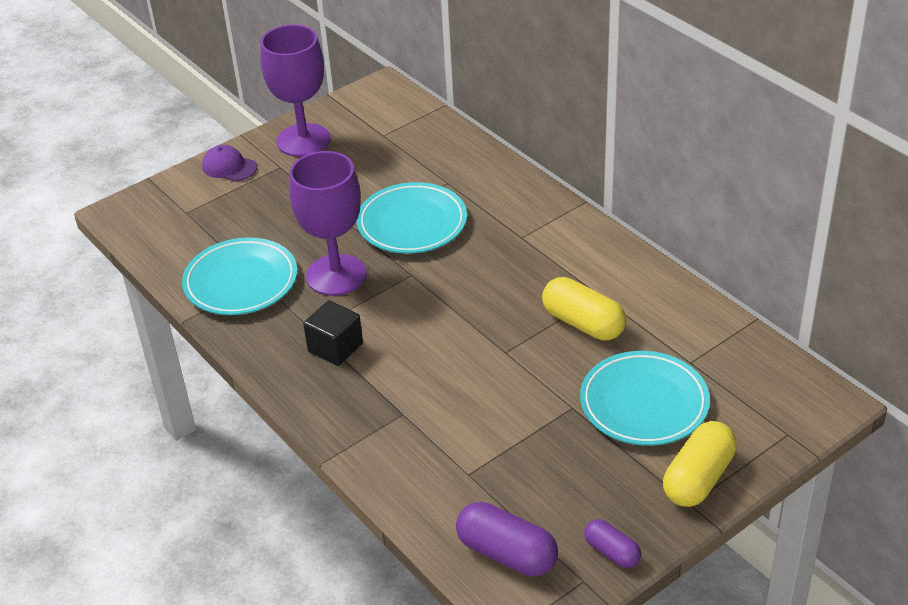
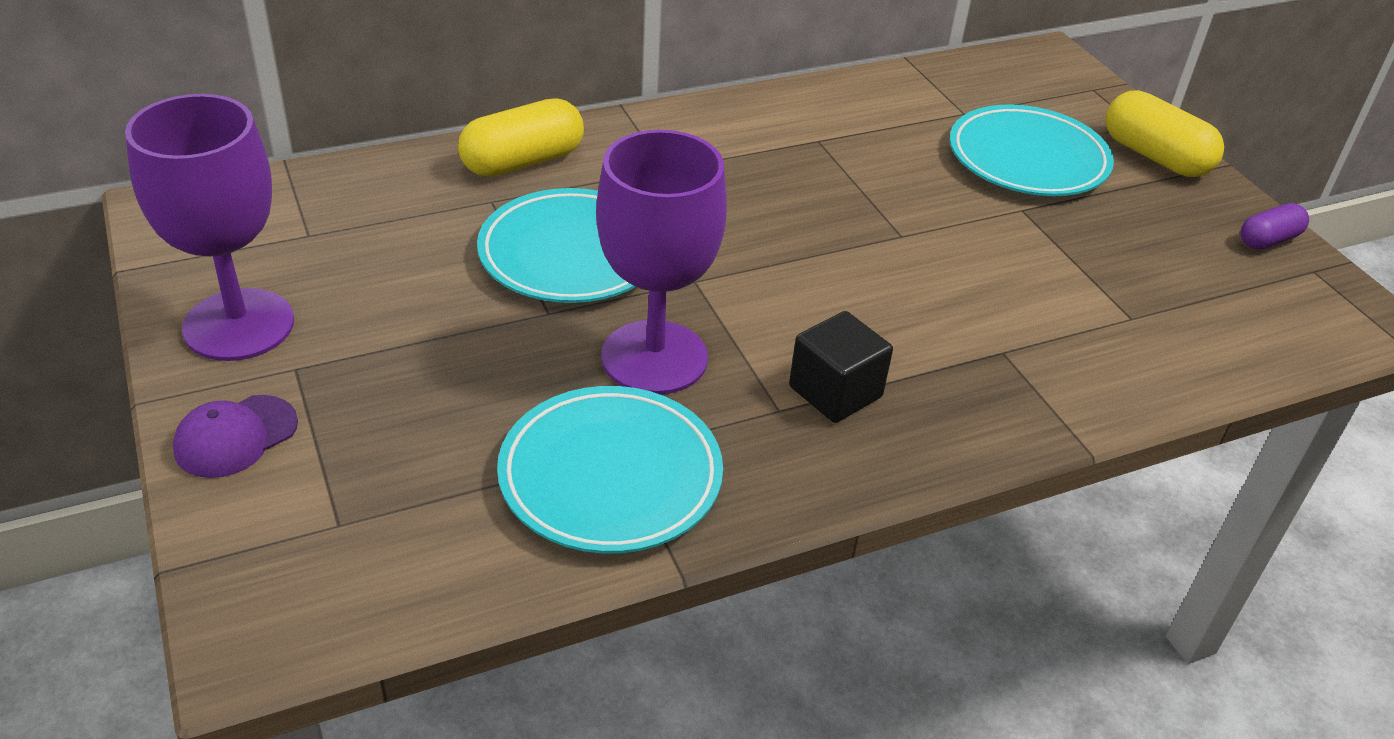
camera: 80 degrees left, 0 degrees up
purple capsule [456,502,558,576] -> none
yellow capsule [542,277,626,341] -> yellow capsule moved to [458,98,584,177]

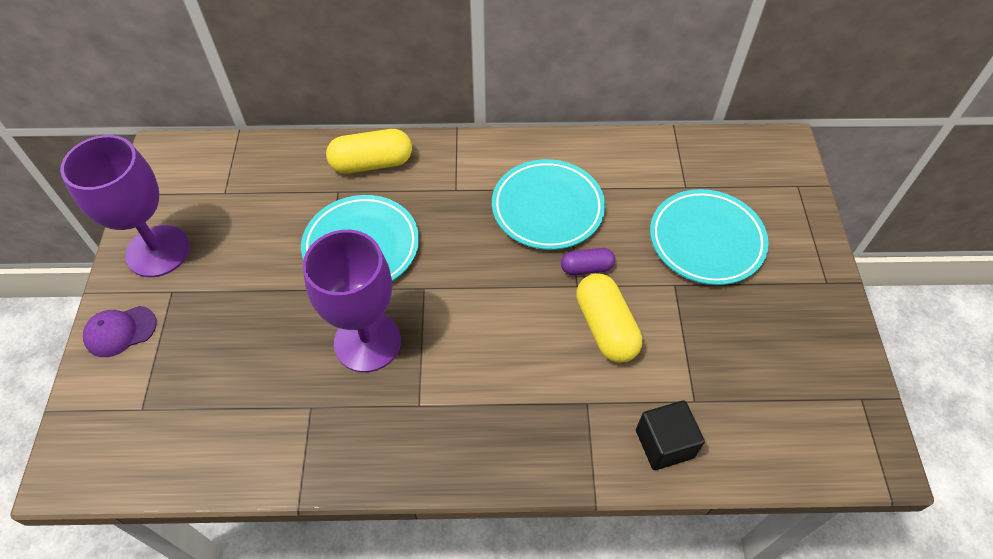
camera: 25 degrees right, 15 degrees up
turquoise plate [497,386,723,554] -> turquoise plate moved to [492,159,605,250]
black cube [789,311,893,423] -> black cube moved to [636,400,705,470]
yellow capsule [1105,90,1224,177] -> yellow capsule moved to [576,273,642,363]
purple capsule [1240,203,1309,250] -> purple capsule moved to [561,248,615,275]

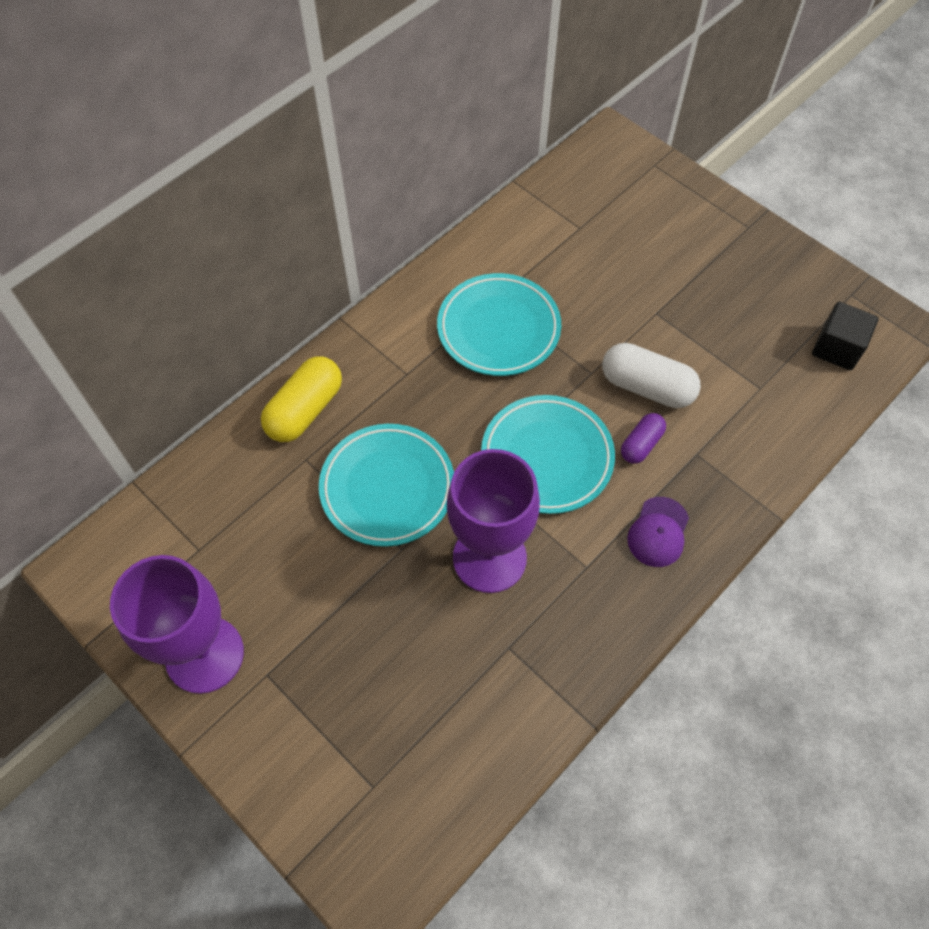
camera: 45 degrees left, 5 degrees up
purple cap [83,306,157,357] -> purple cap moved to [627,497,689,567]
purple capsule [561,248,615,275] -> purple capsule moved to [621,413,666,464]
yellow capsule [576,273,642,363] -> white capsule [602,343,701,408]
black cube [636,400,705,470] -> black cube moved to [812,302,879,370]
turquoise plate [650,189,769,285] -> turquoise plate moved to [481,395,615,514]

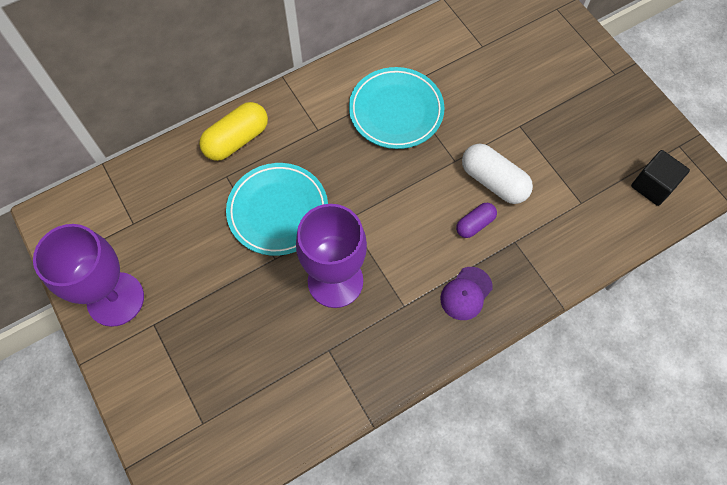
camera: 15 degrees right, 5 degrees up
turquoise plate [481,395,615,514] -> none

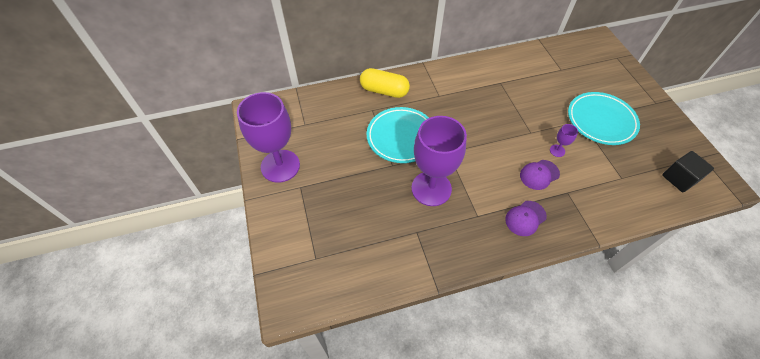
camera: 15 degrees right, 10 degrees down
yellow capsule [199,102,268,161] -> yellow capsule turned 45 degrees clockwise [360,68,410,98]
turquoise plate [349,67,444,149] -> turquoise plate moved to [568,92,640,145]
purple capsule [456,203,497,238] -> purple cap [520,160,560,190]
white capsule [462,144,533,204] -> purple goblet [550,124,578,157]

